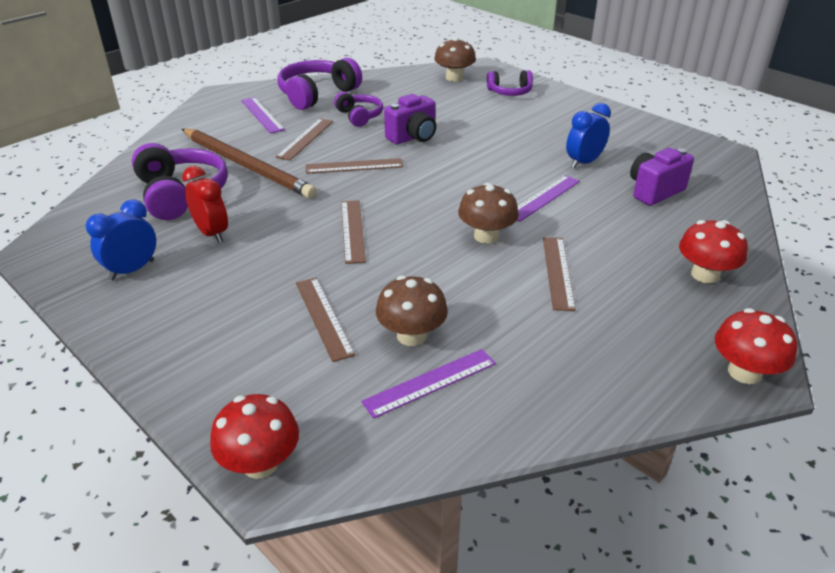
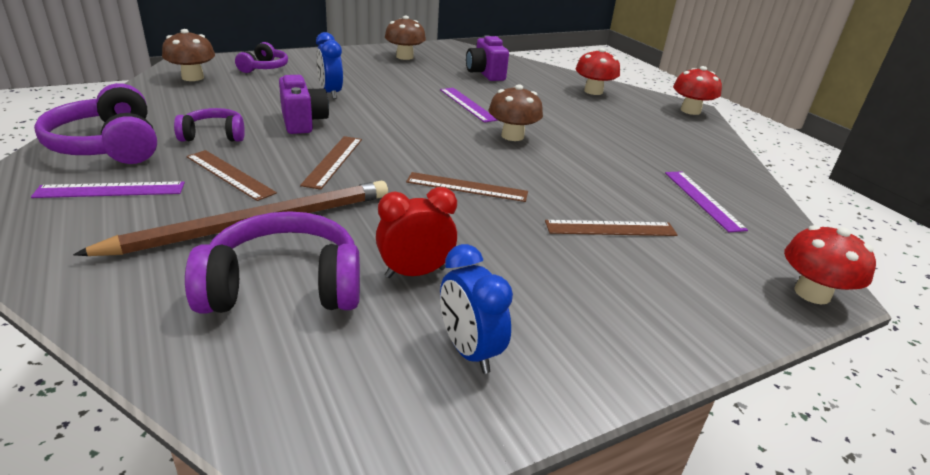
camera: 75 degrees left, 5 degrees down
brown mushroom [376,275,448,346] -> brown mushroom moved to [385,16,426,60]
brown ruler [543,237,576,311] -> none
blue clock [566,103,611,169] -> blue clock moved to [316,32,343,99]

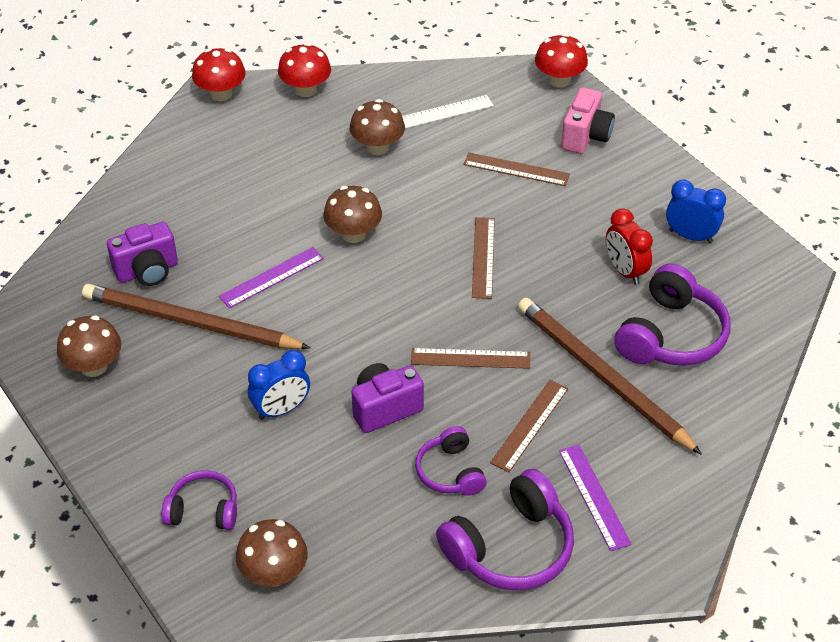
camera: 95 degrees left, 15 degrees up
purple headphones [185,211,360,314] -> purple headphones turned 135 degrees counterclockwise [614,263,730,366]
blue clock [440,244,513,374] -> blue clock turned 120 degrees counterclockwise [666,180,726,243]
brown ruler [545,220,678,236] -> brown ruler turned 60 degrees counterclockwise [463,152,570,186]
red mushroom [576,48,620,95] -> red mushroom moved to [278,43,331,97]
purple ruler [665,171,748,232] -> white ruler [402,95,494,129]
none -> brown pencil [82,284,311,349]
none -> brown mushroom [350,99,405,155]
none -> pink camera [561,87,615,154]

